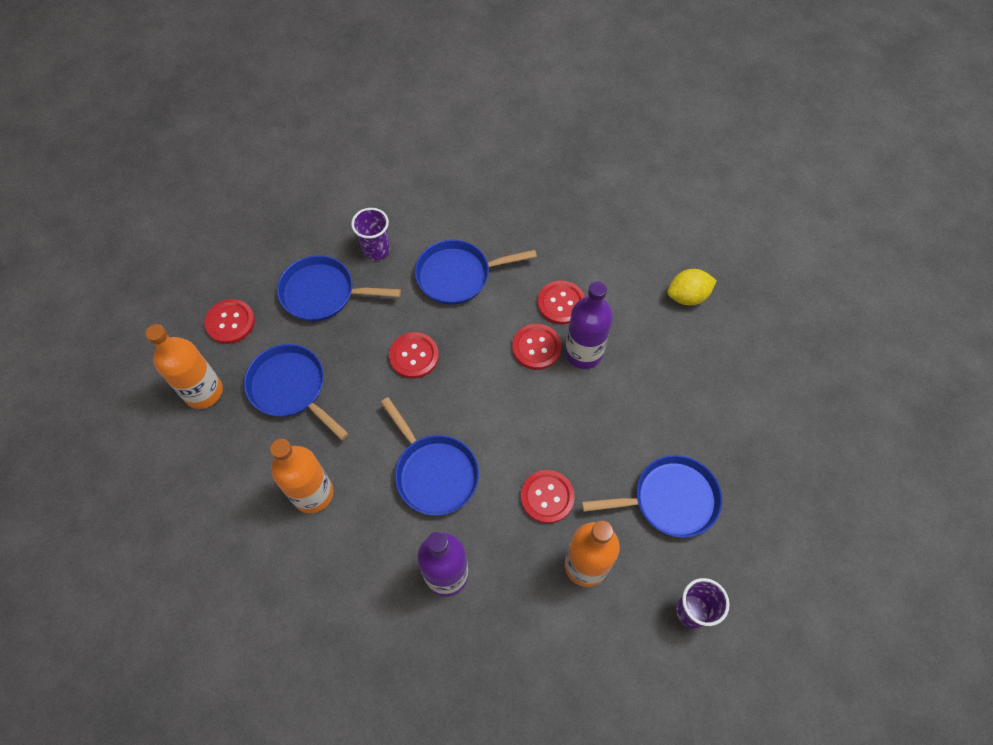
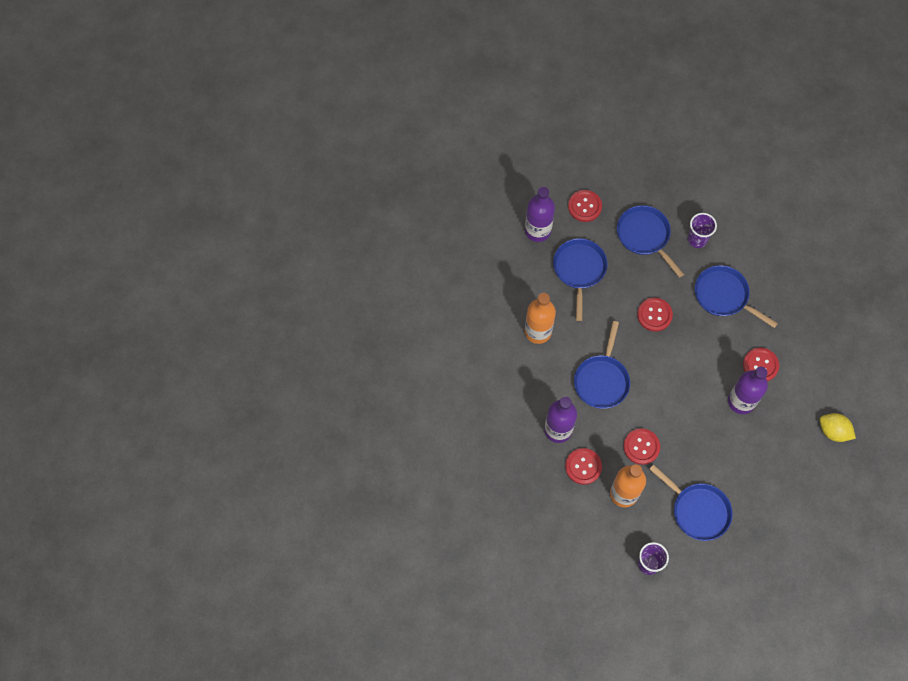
camera: 50 degrees right, 5 degrees up
orange bottle [145,324,223,409] -> purple bottle [525,187,555,242]
red button [512,324,562,370] -> red button moved to [565,448,602,485]

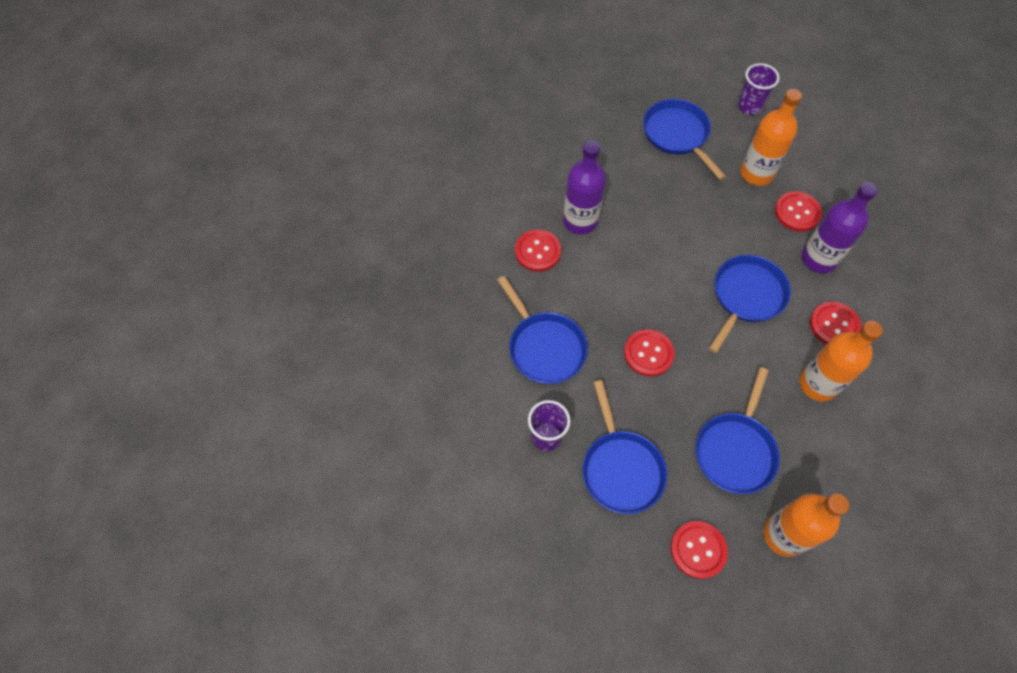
camera: 160 degrees left, 5 degrees down
purple bottle [525,187,555,242] -> orange bottle [764,493,849,557]
red button [623,428,660,465] -> red button moved to [810,302,861,344]
yellow lemon [820,413,856,442] -> none

